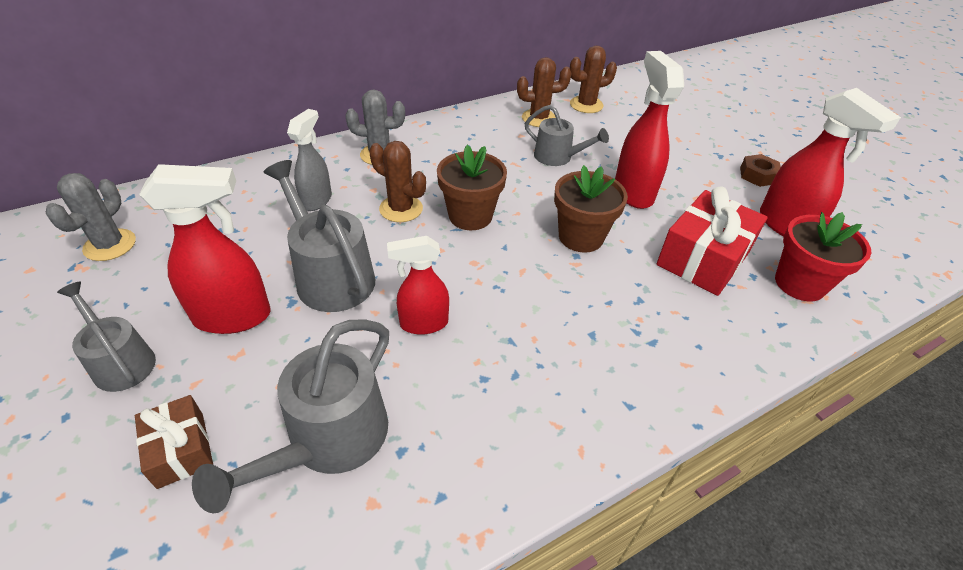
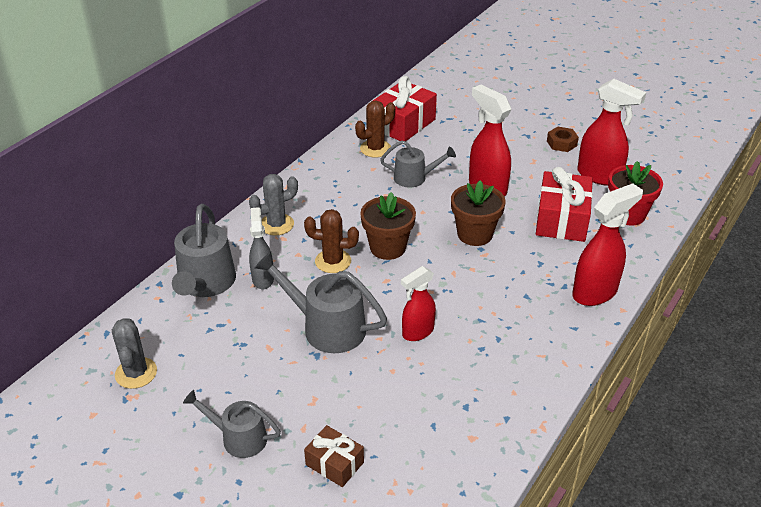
camera: 25 degrees left, 5 degrees down
red spray bottle [139,164,271,334] -> red spray bottle moved to [572,183,643,306]
grey watering can [192,319,389,514] -> grey watering can moved to [172,204,236,297]
brown cactus [570,46,617,113] -> red gift [373,76,437,141]

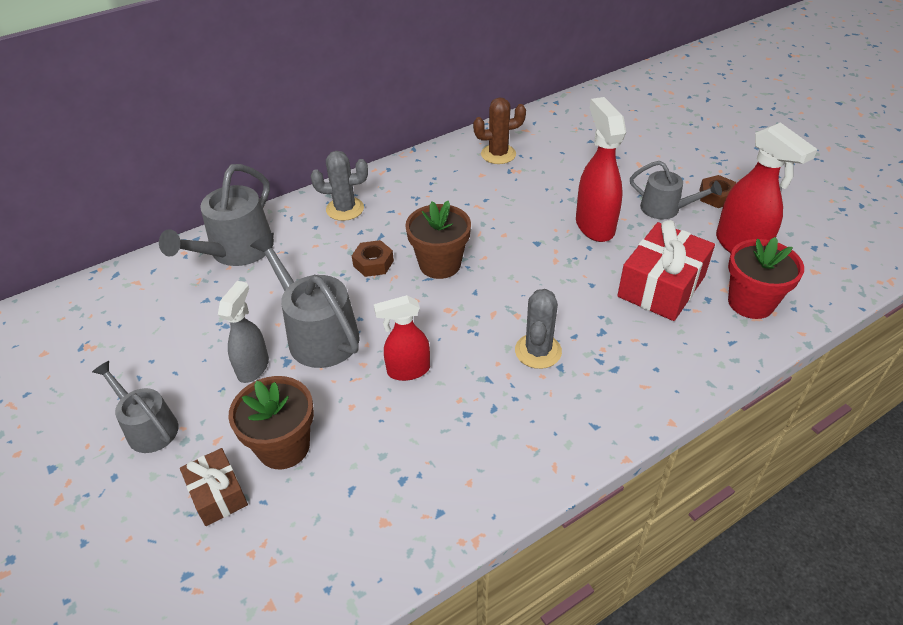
camera: 25 degrees right, 5 degrees up
grey cactus [112,318,157,389] -> grey cactus moved to [515,289,562,369]
grey spray bottle [249,207,274,289] -> grey spray bottle moved to [218,281,269,383]
brown cactus [304,209,359,273] -> brown nut [352,240,394,277]
red gift [373,76,437,141] -> none
grey watering can [380,141,456,188] -> grey watering can moved to [630,161,722,220]
brown flower pot [451,180,506,246] -> brown flower pot moved to [228,376,314,469]
red spray bottle [572,183,643,306] -> none

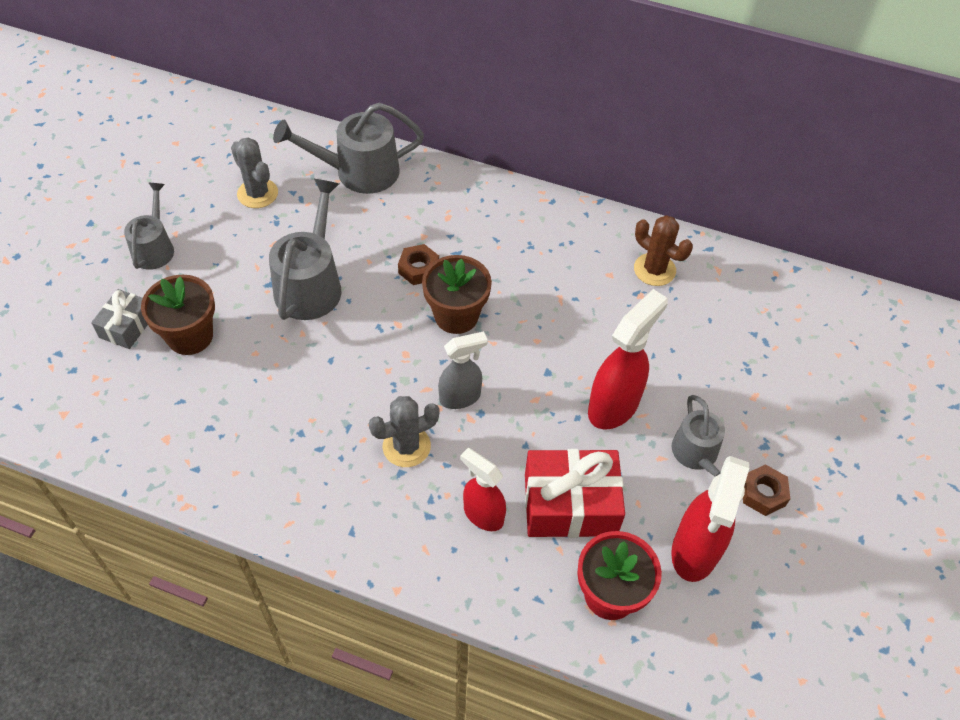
camera: 50 degrees right, 10 degrees up
brown gift [180,448,248,526] -> grey gift [91,289,148,349]
grey spray bottle [218,281,269,383] -> grey spray bottle moved to [438,331,488,409]
grey cactus [311,151,368,221] -> grey cactus moved to [231,137,278,208]
red spray bottle [374,295,430,381] -> red spray bottle moved to [460,448,506,531]

